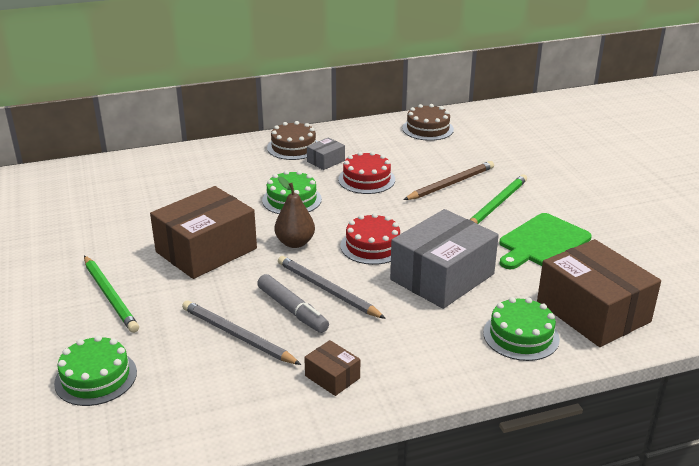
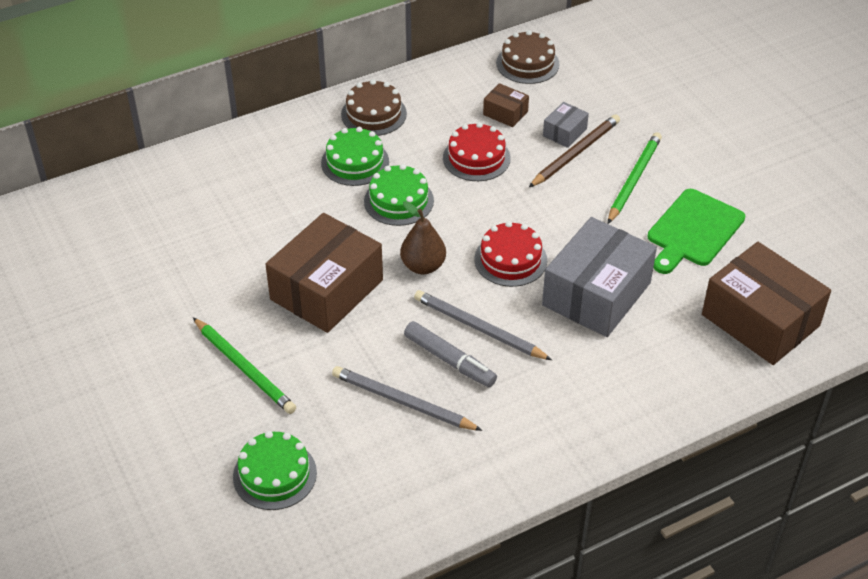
camera: 10 degrees left, 15 degrees up
brown box [304,340,360,396] -> brown box moved to [483,83,529,127]
grey box [307,137,345,170] -> grey box moved to [543,102,589,148]
green cake [483,297,560,361] -> green cake moved to [321,127,389,186]

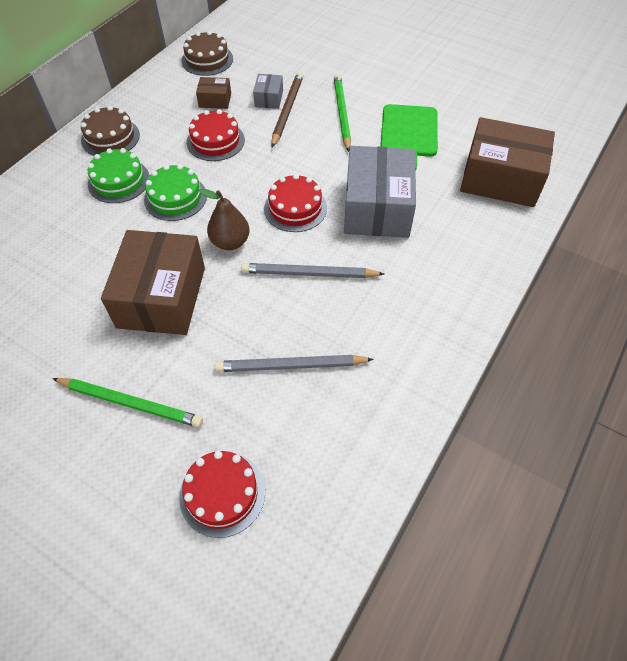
camera: 30 degrees left, 10 degrees up
green cake [233,431,317,510] -> red cake [179,451,265,538]
grey marker [404,321,497,388] -> none

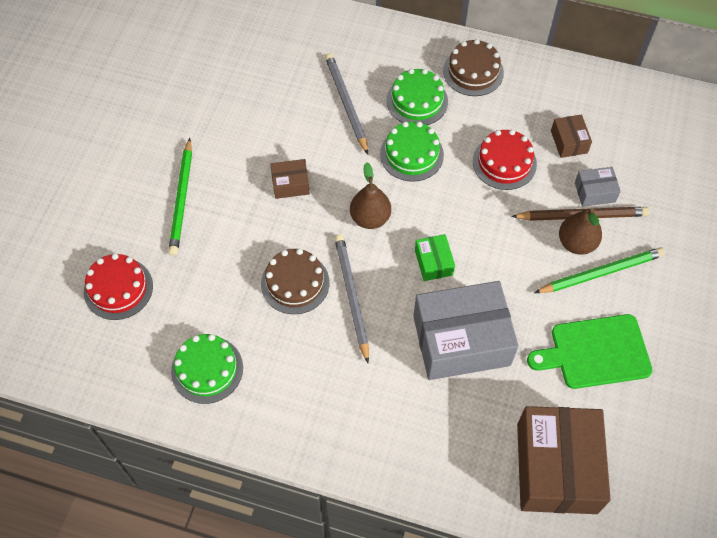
camera: 75 degrees right, 5 degrees up
brown box [101,230,205,335] -> brown box [270,159,310,199], size x0.45
brown cake [182,31,233,76] -> brown cake moved to [261,248,329,314]
grey pencil [215,355,374,372] -> grey pencil moved to [325,53,368,154]
red cake [264,174,327,232] -> green box [415,234,455,281]
none -> green cake [171,334,243,404]
none -> brown pear [559,208,602,255]

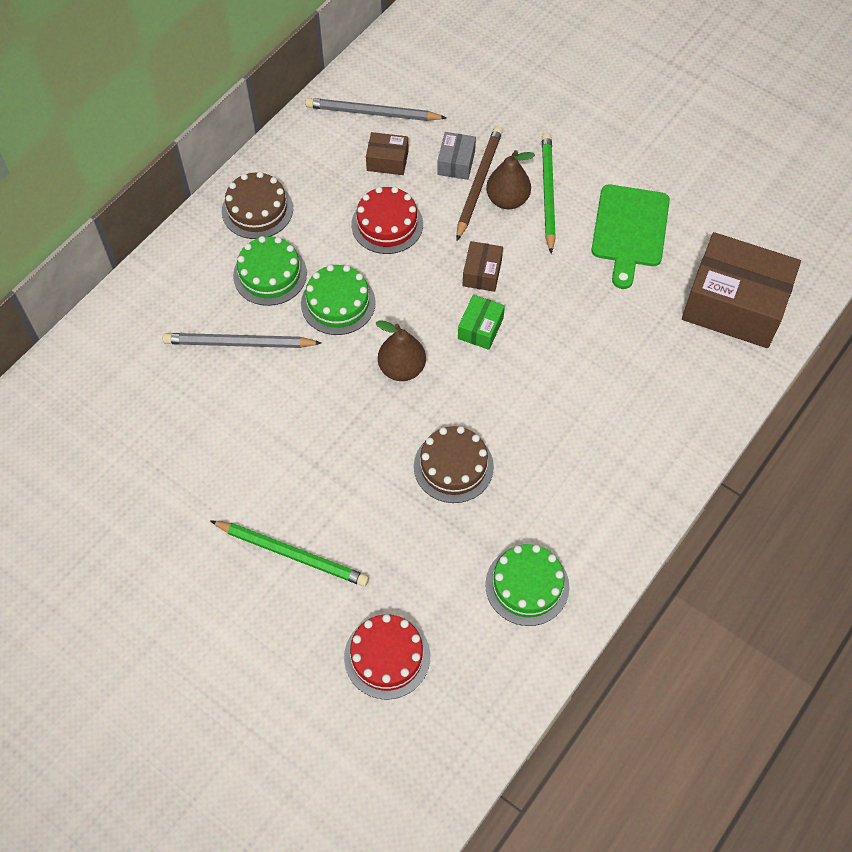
camera: 70 degrees left, 0 degrees up
brown box [270,159,310,199] -> brown box moved to [462,241,503,292]
grey pencil [334,234,369,363] -> grey pencil moved to [305,98,447,121]
grey box [413,281,519,380] -> none
green box [415,234,455,281] -> green box turned 75 degrees counterclockwise [458,295,505,350]

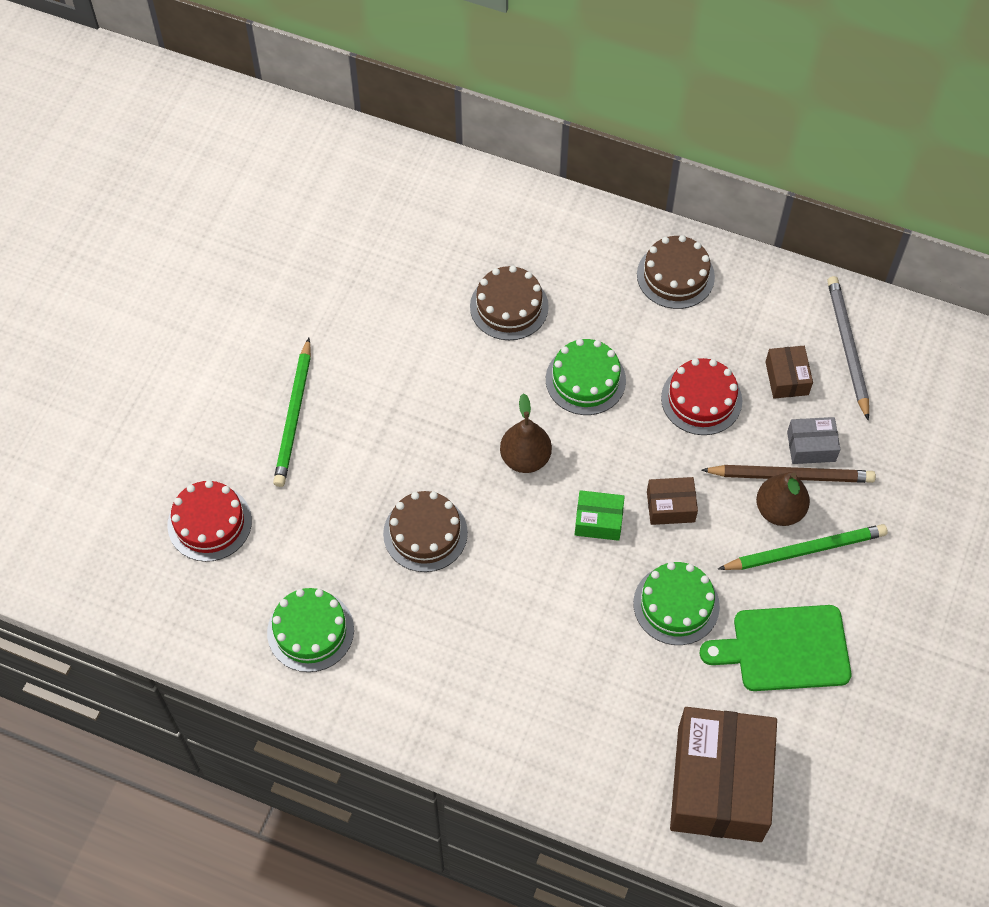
camera: 75 degrees right, 0 degrees up
grey pencil [163,333,321,348] -> brown cake [470,265,549,340]
green cake [233,236,307,306] -> green cake moved to [633,562,720,645]

